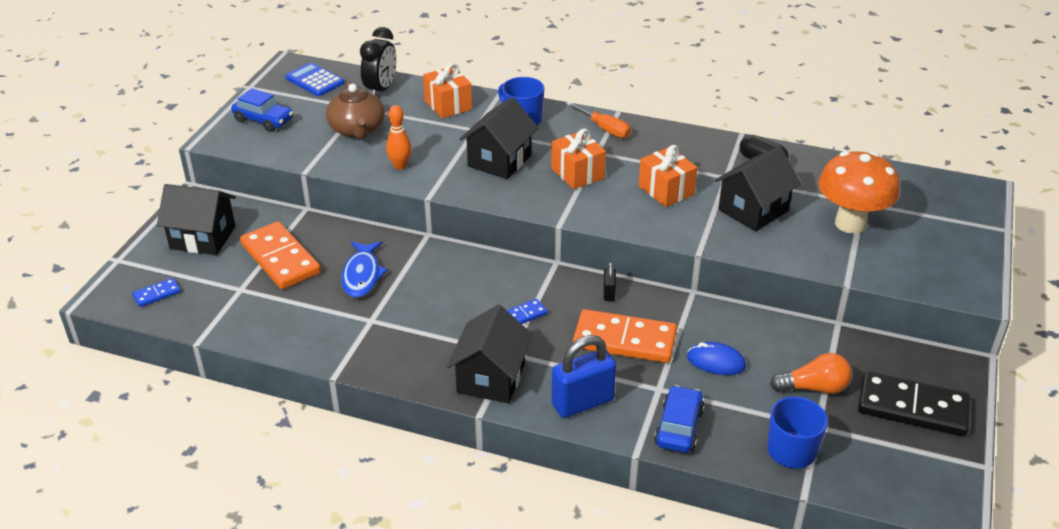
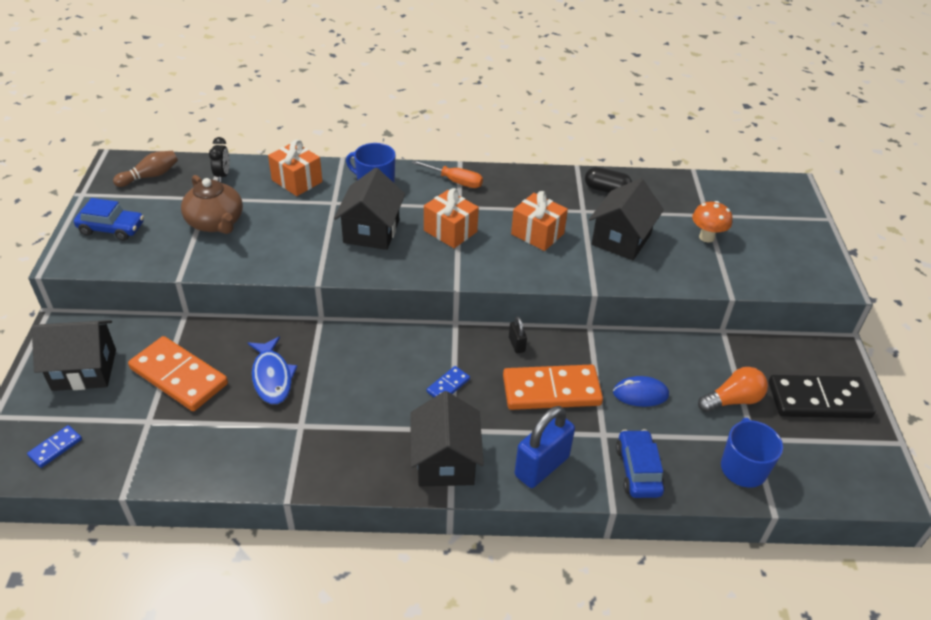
camera: 20 degrees left, 5 degrees up
blue calculator [286,63,344,96] -> brown bowling pin [113,151,178,187]
black clock [360,27,396,96] -> black clock [209,137,230,182], size x0.62
orange bowling pin [386,105,412,170] -> none
orange mushroom [818,151,900,234] -> orange mushroom [692,201,732,242], size x0.55

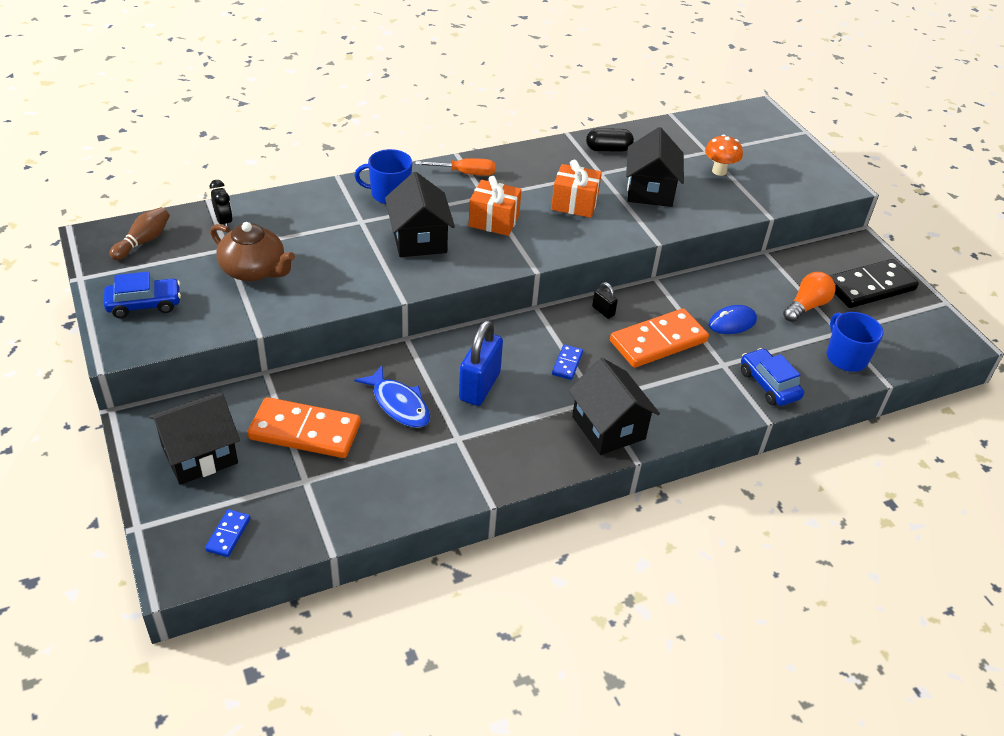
camera: 25 degrees left, 0 degrees up
orange gift [268,139,322,196] -> none
blue padlock [515,406,575,488] -> blue padlock moved to [459,320,503,406]

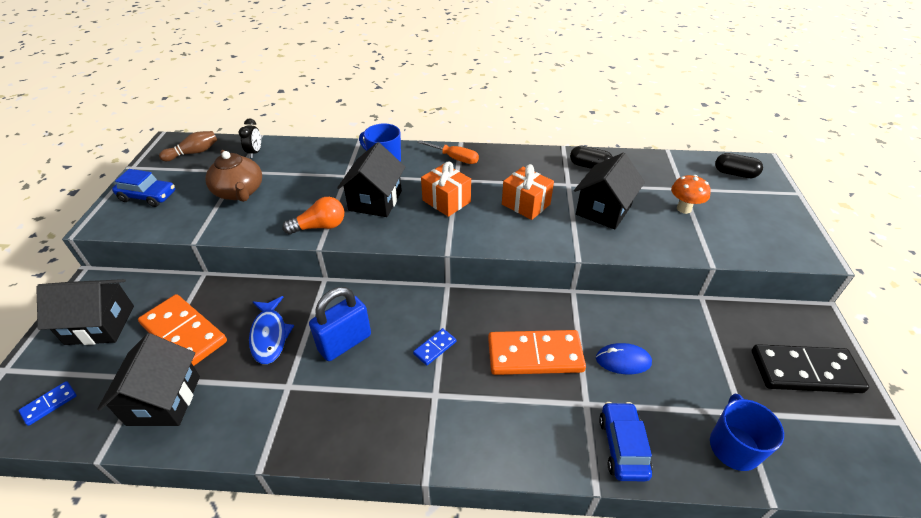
camera: 30 degrees right, 0 degrees up
black house [568,358,660,455] -> black house moved to [97,333,200,426]
black padlock [592,282,618,319] -> none
orange light bulb [783,272,835,322] -> orange light bulb moved to [282,197,344,234]
none -> black capsule [715,153,763,178]

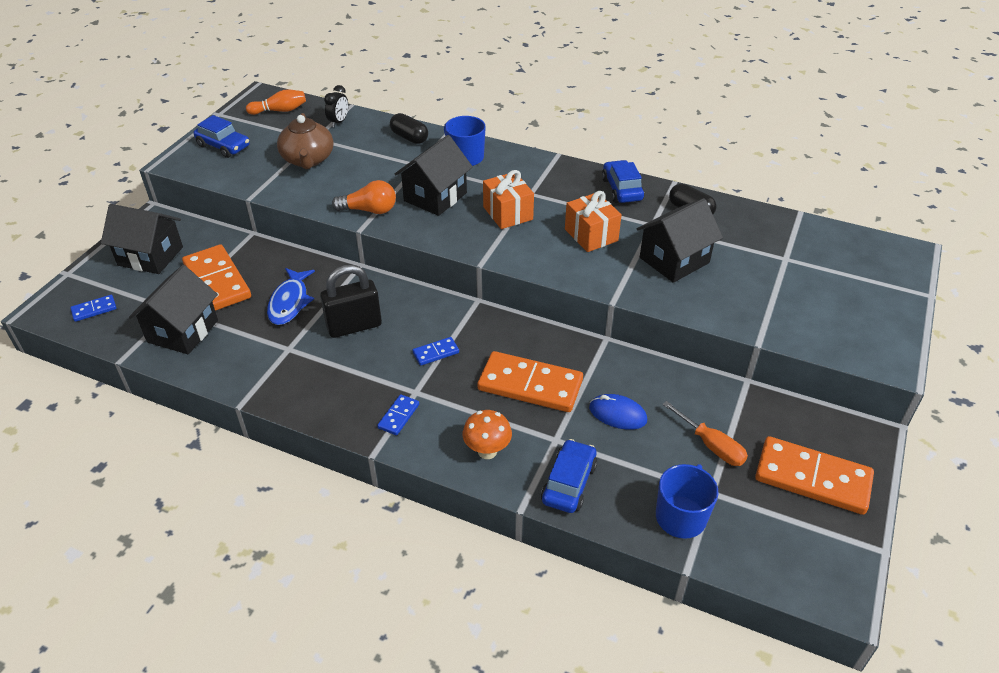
camera: 20 degrees right, 0 degrees up
brown bowling pin [159,131,217,161] -> orange bowling pin [246,89,306,115]
blue padlock [309,287,371,361] -> black padlock [320,265,382,338]
orange screwdriver [418,140,479,164] -> orange screwdriver moved to [662,401,748,466]
orange mushroom [671,175,711,214] -> orange mushroom moved to [462,410,512,459]
black capsule [715,153,763,178] -> black capsule moved to [390,113,428,144]
black domino [752,344,869,393] -> orange domino [755,436,874,515]
none -> blue domino [377,394,419,435]
none -> blue car [602,160,645,203]

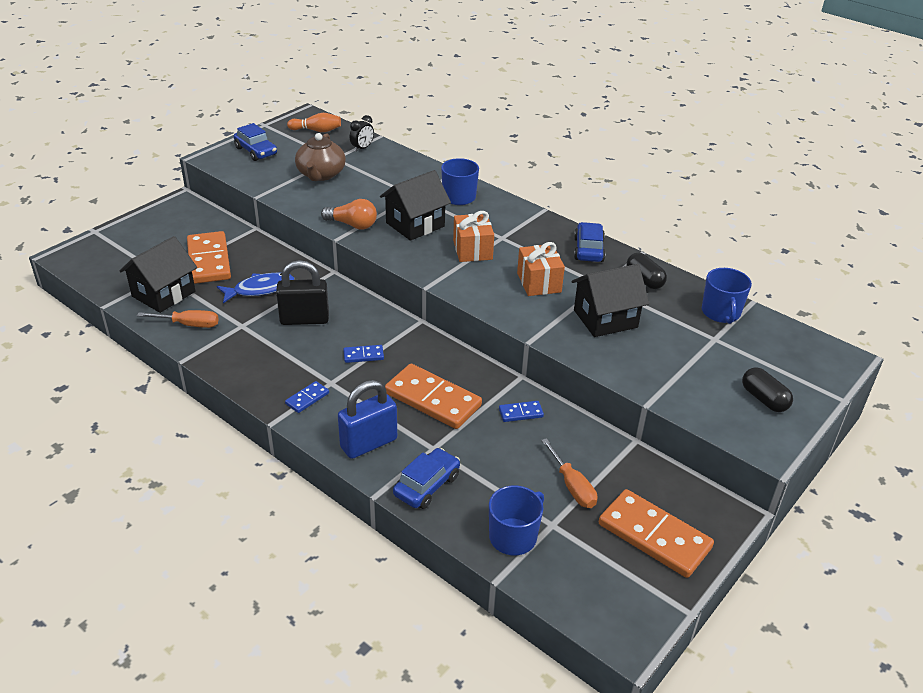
camera: 15 degrees right, 5 degrees down
blue domino [70,295,116,322] -> blue domino moved to [499,401,544,422]
black house [101,204,183,274] -> none
blue fish [267,268,315,325] -> blue fish turned 135 degrees counterclockwise [217,272,294,303]
black capsule [390,113,428,144] -> black capsule moved to [742,367,793,412]
orange mushroom [462,410,512,459] -> blue padlock [338,380,397,459]
blue mouse [589,394,647,430] -> none
none -> orange screwdriver [137,310,219,328]
none -> blue mug [702,268,752,324]

